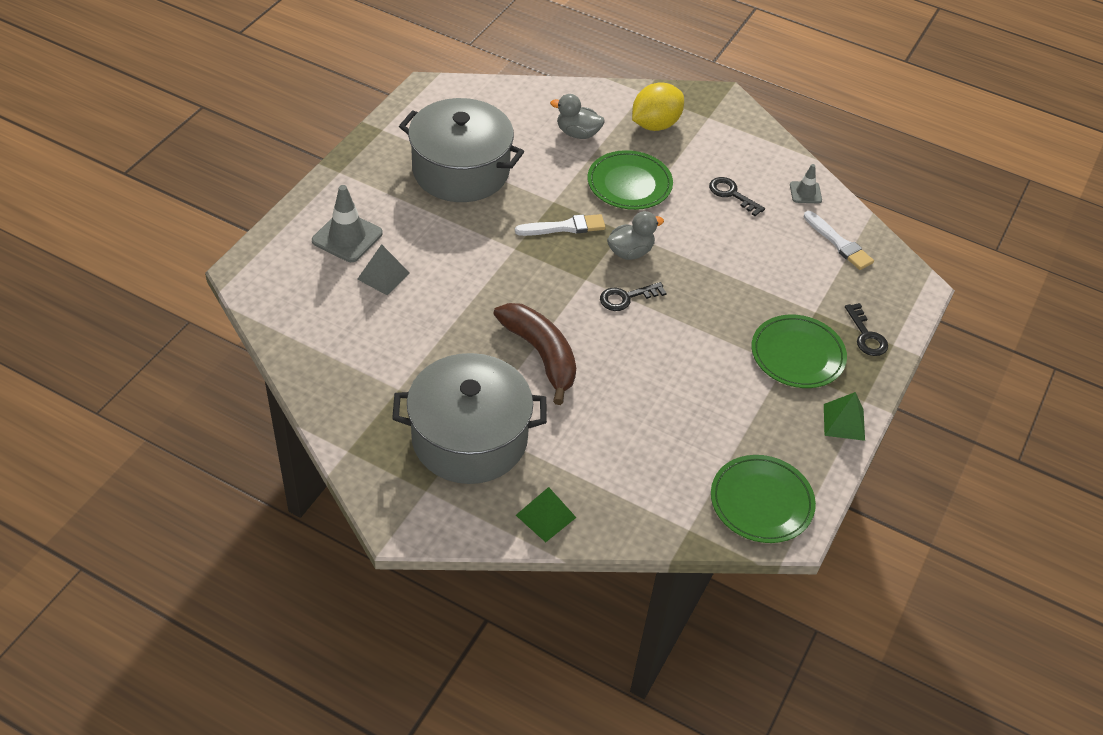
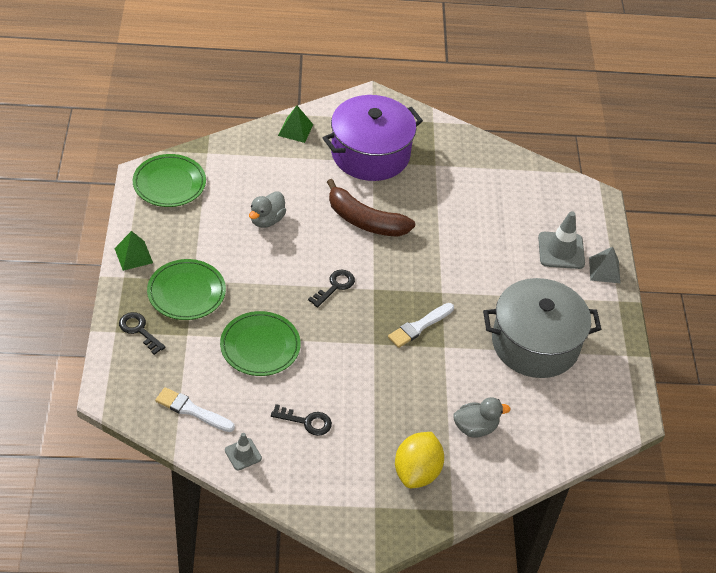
camera: 150 degrees right, 0 degrees up
grey pyramid [357,244,410,295] -> grey pyramid moved to [589,247,621,284]
grey pot [392,353,547,484] -> purple pot [323,95,423,181]
green plate [587,150,673,210] -> green plate moved to [220,311,301,376]
grey duck [607,211,664,260] -> grey duck moved to [249,191,286,228]

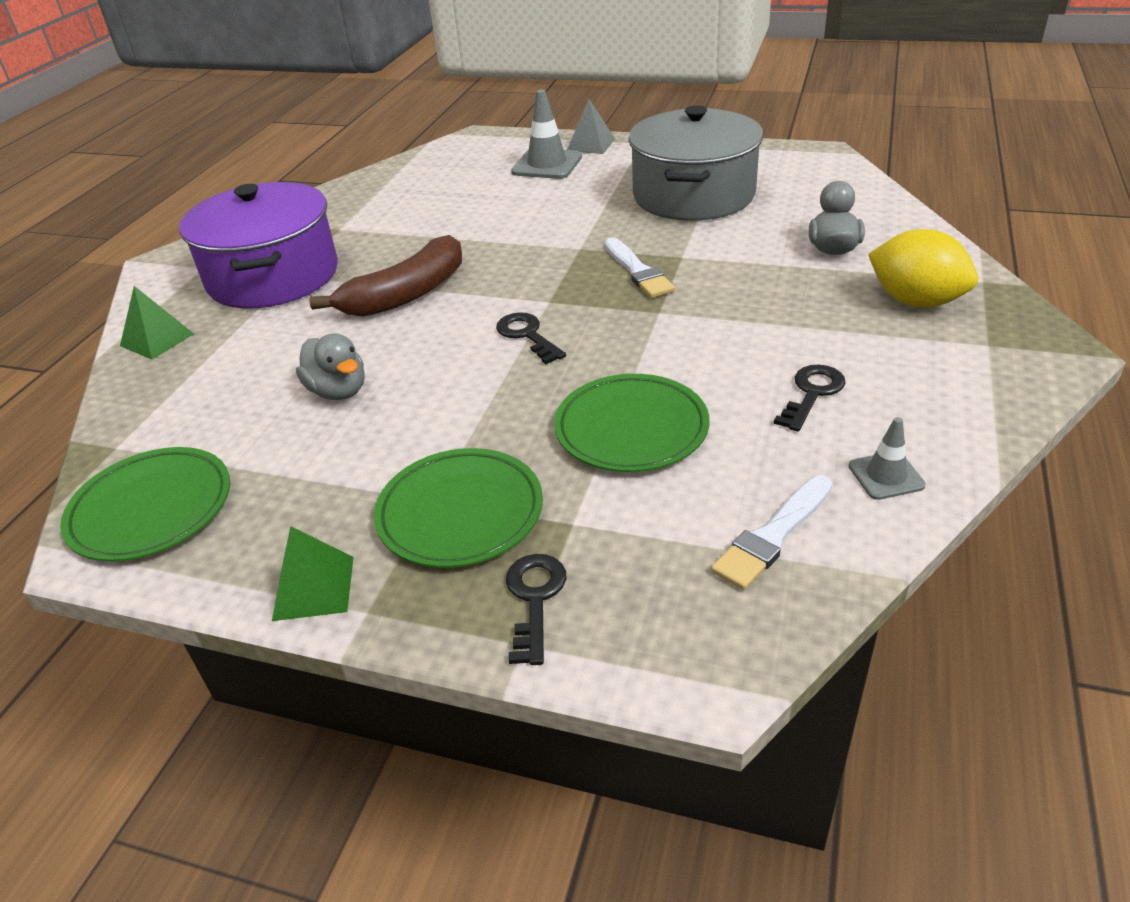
camera: 65 degrees left, 10 degrees down
black key [119,312,166,355] -> black key turned 120 degrees clockwise [506,554,566,665]

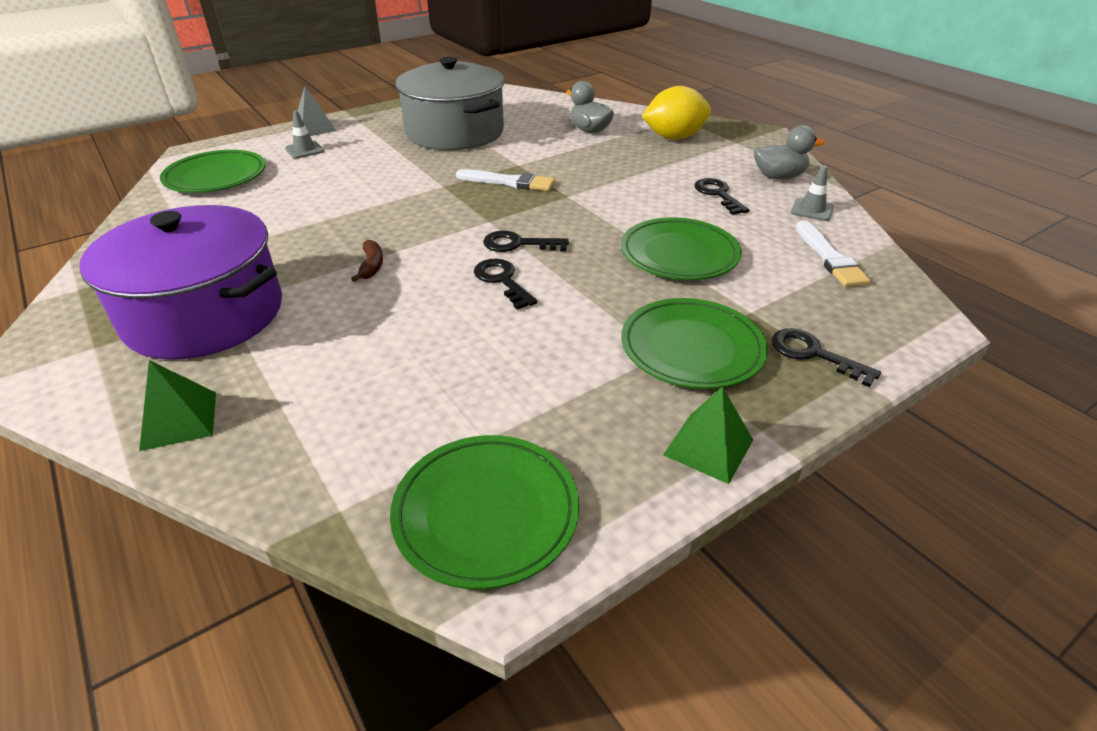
camera: 55 degrees left, 0 degrees up
grey duck [296,333,365,400] -> grey duck moved to [754,125,825,179]
brown banana [309,235,462,317] -> brown banana [351,240,383,282], size x0.42
grey traffic cone [511,90,582,179] -> grey traffic cone [285,110,324,159], size x0.58
none -> green plate [160,150,266,193]
none -> black key [474,259,537,310]

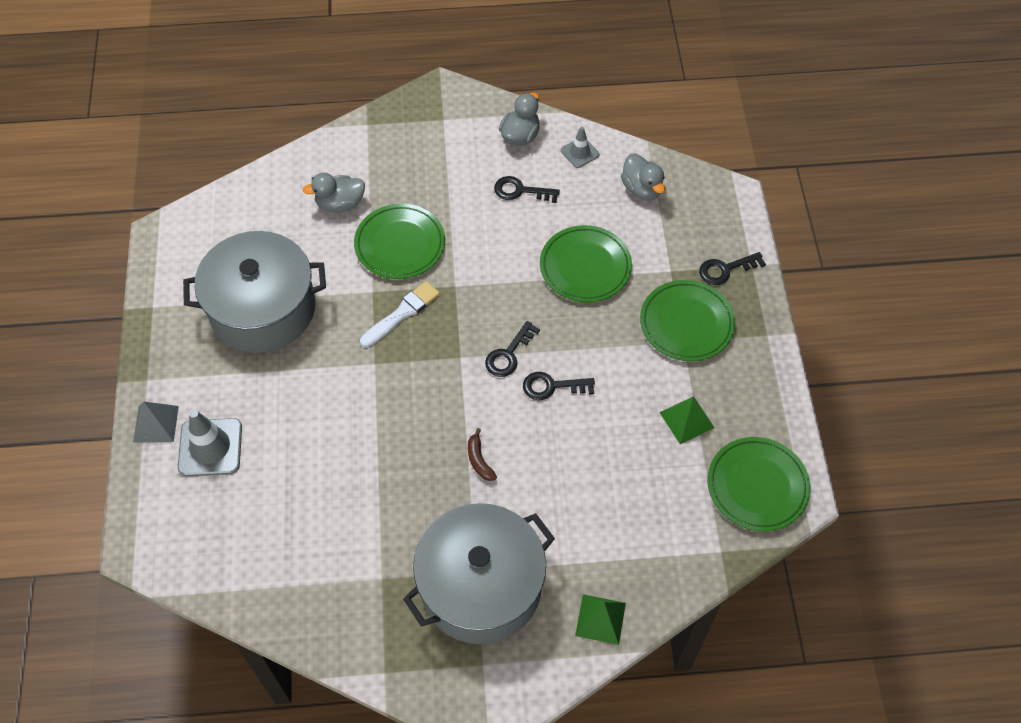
camera: 60 degrees left, 20 degrees up
purple pot [79,205,282,360] -> grey pot [403,503,555,644]
green plate [160,150,266,193] -> green plate moved to [354,204,445,279]
grey traffic cone [285,110,324,159] -> grey traffic cone [178,410,242,476], size x1.74
brown banana [351,240,383,282] -> brown banana turned 135 degrees counterclockwise [468,428,497,481]
yellow lemon [642,86,711,140] -> none
green pyramid [663,386,753,484] -> green pyramid moved to [659,396,714,444]
white brush [796,220,871,287] -> grey duck [621,154,665,201]

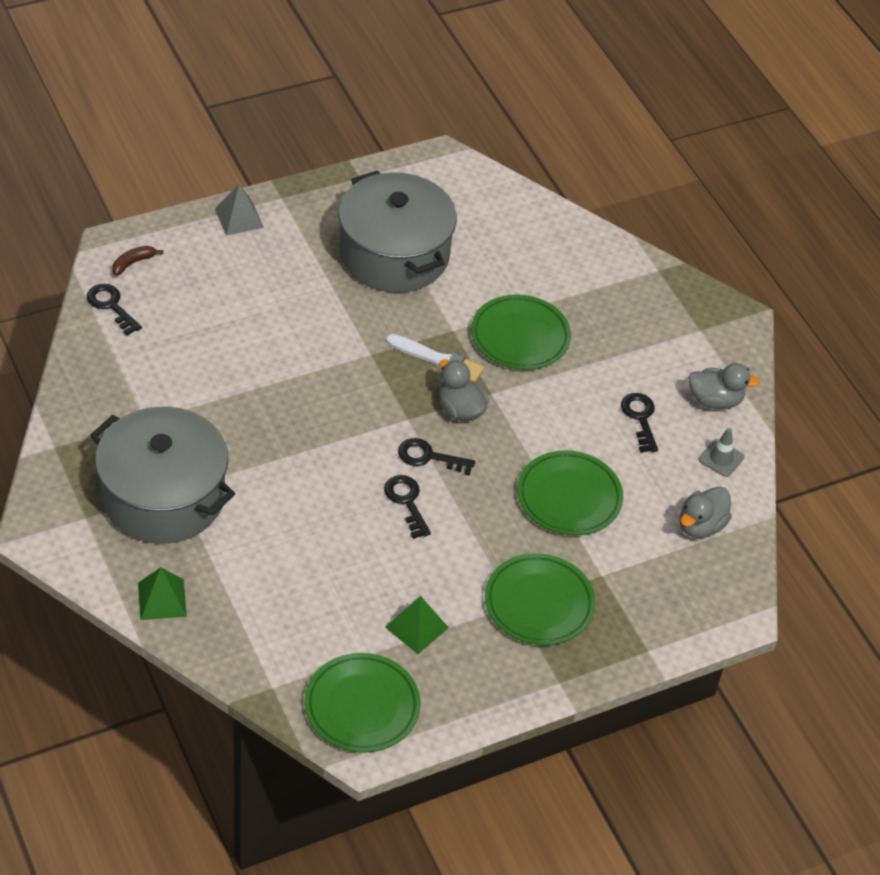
camera: 65 degrees right, 10 degrees down
grey traffic cone [178,410,242,476] -> none
grey duck [303,172,365,213] -> grey duck moved to [439,359,489,421]
brown banana [468,428,497,481] -> brown banana moved to [112,246,164,276]
black key [699,252,766,285] -> black key moved to [87,284,142,335]

